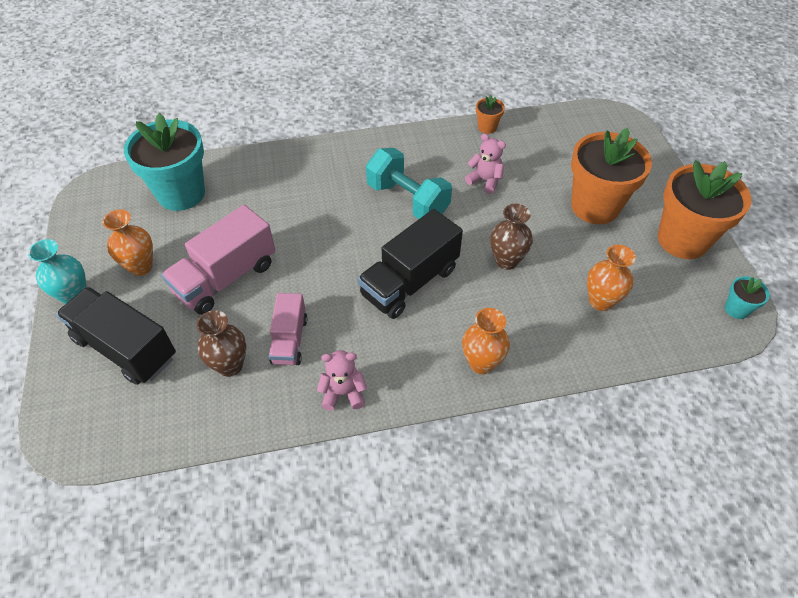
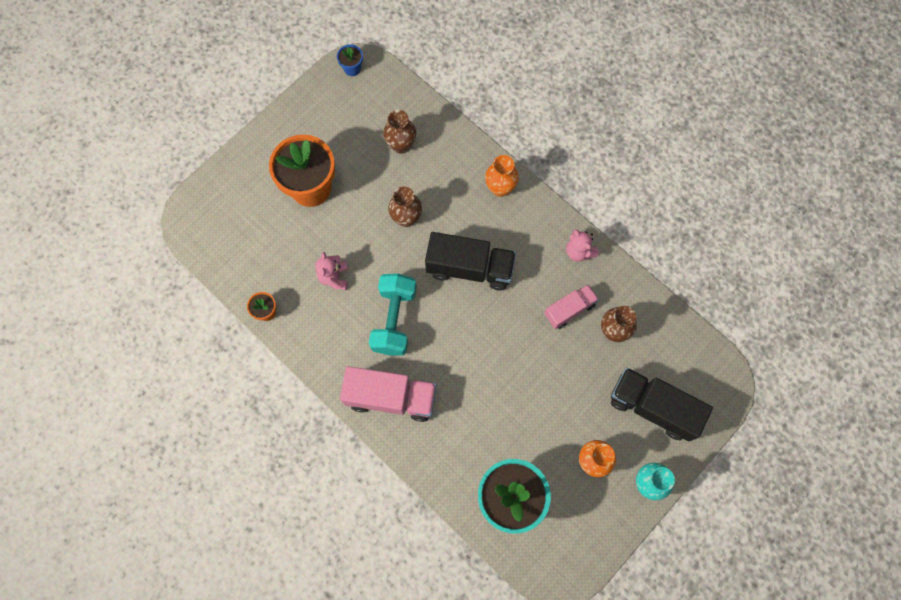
camera: 125 degrees left, 20 degrees up
black truck [56,287,176,385] -> black truck turned 120 degrees clockwise [611,367,713,441]
pink truck [161,205,275,315] -> pink truck moved to [340,366,437,422]
orange vase [587,245,636,311] -> brown vase [383,110,416,154]
orange flower pot [658,160,751,259] -> none
turquoise flower pot [725,276,770,319] -> blue flower pot [337,44,363,76]

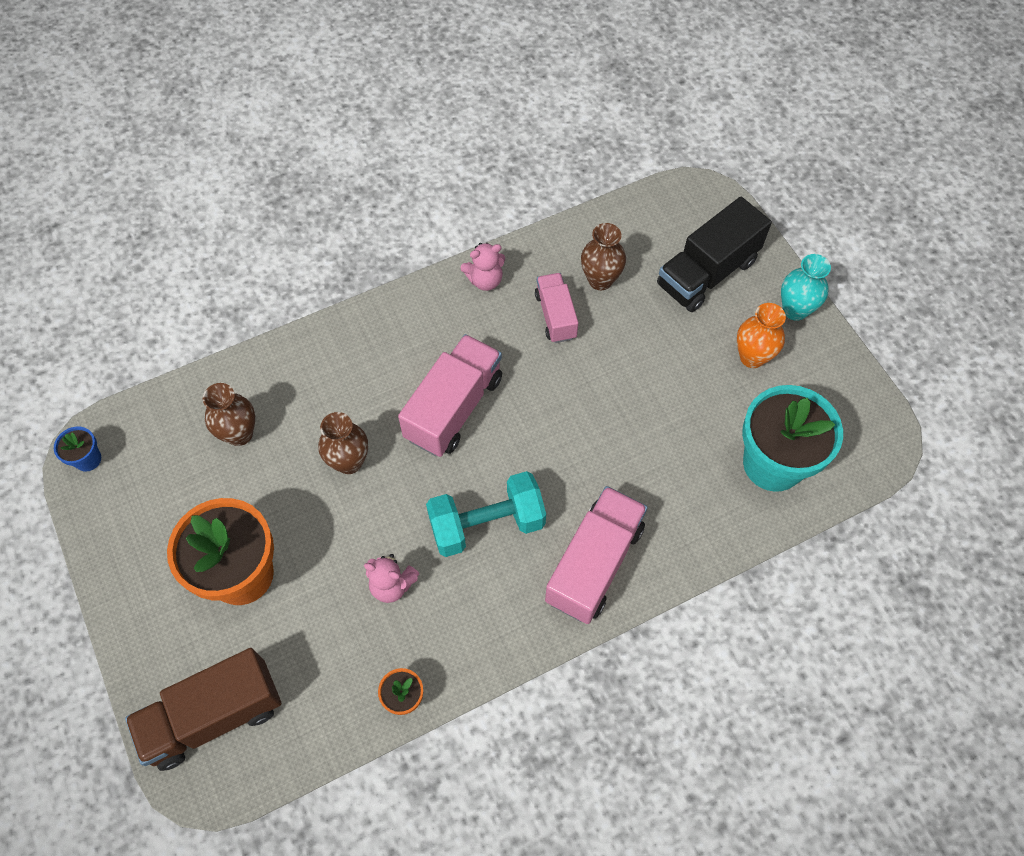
camera: 70 degrees left, 10 degrees down
turquoise dumbbell [369,273,417,356] -> turquoise dumbbell turned 45 degrees counterclockwise [426,471,546,557]
black truck [425,232,516,291] -> pink truck [398,334,502,457]
orange vase [485,155,519,197] -> none
none -> brown truck [125,648,281,771]

